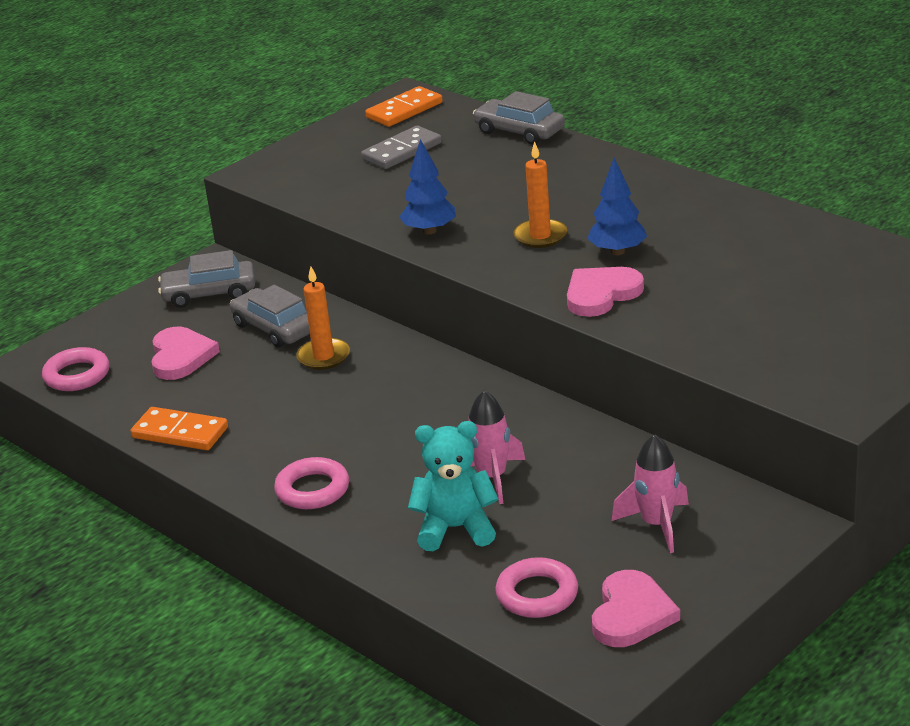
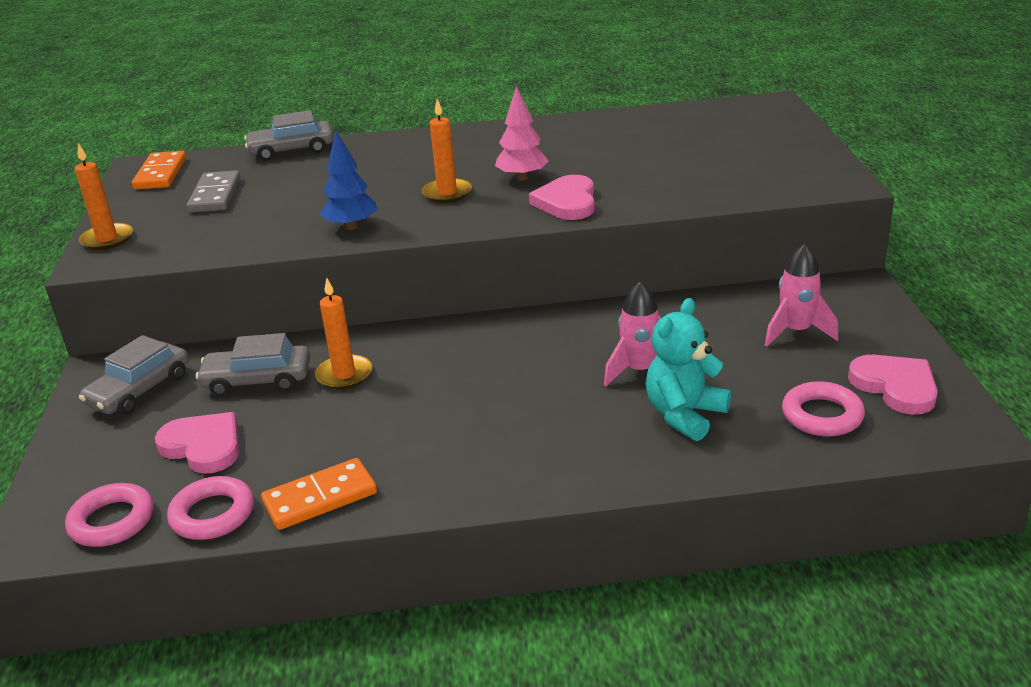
camera: 50 degrees left, 0 degrees up
pink ring [274,457,349,509] -> pink ring moved to [167,476,254,540]
blue tree [587,157,647,255] -> pink tree [495,86,548,181]
none -> orange candle [75,143,133,250]

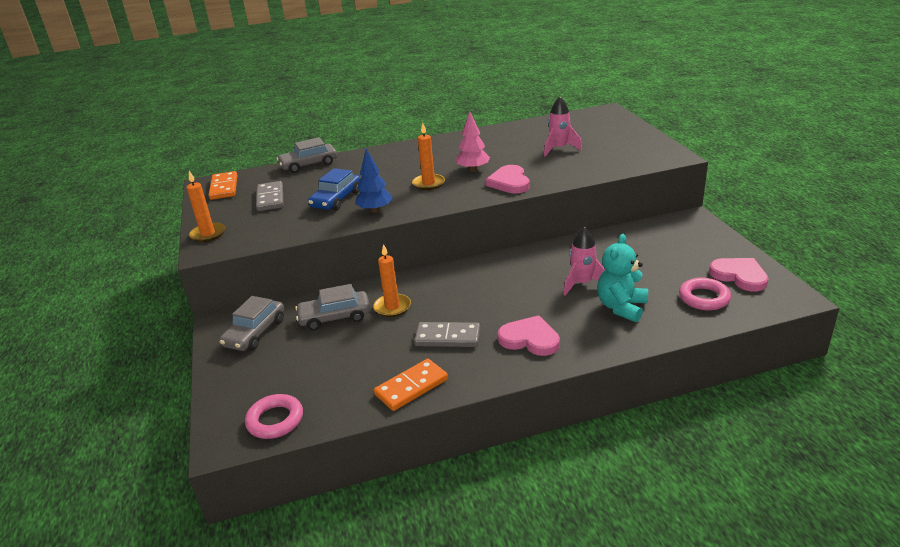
camera: 10 degrees left, 0 degrees up
pink heart [155,412,239,474] -> pink heart moved to [498,315,560,356]
pink ring [167,476,254,540] -> none
pink rocket [765,243,839,347] -> pink rocket moved to [544,97,582,157]
none -> blue car [308,168,360,211]
none -> grey domino [414,322,480,347]

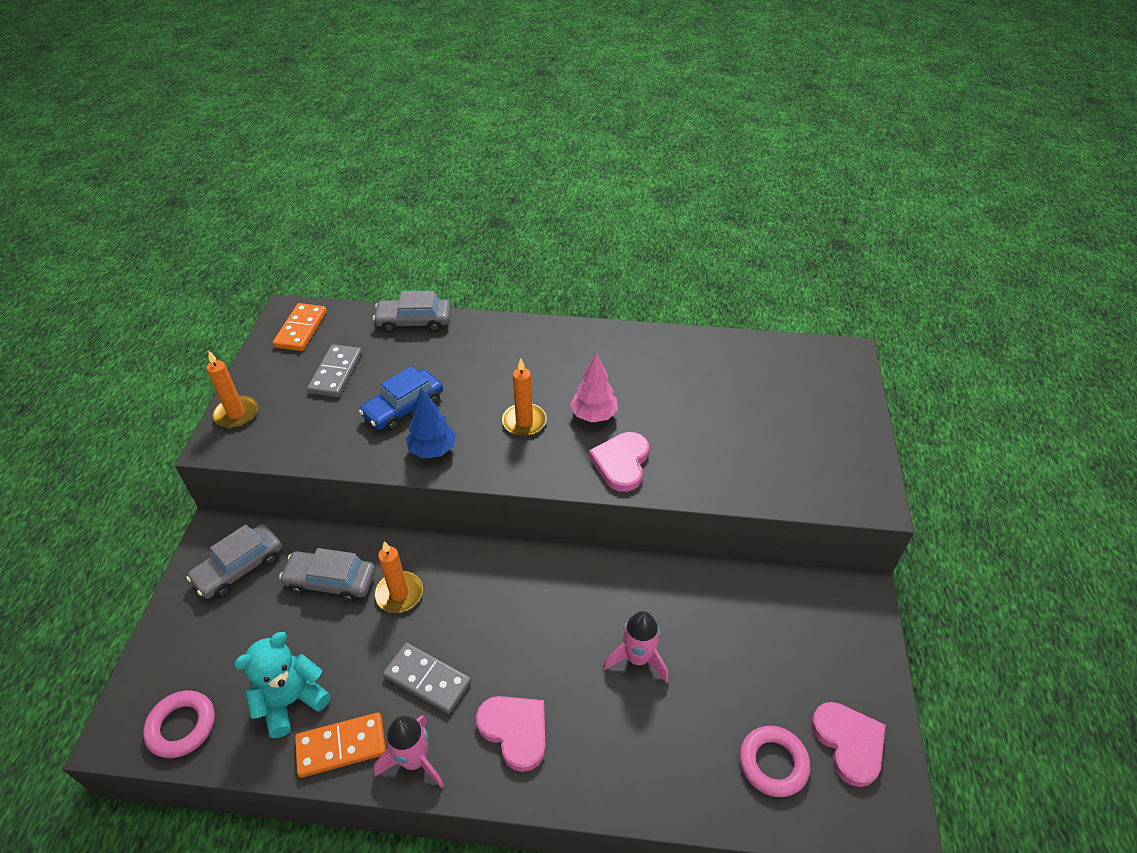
camera: 20 degrees right, 15 degrees up
pink rocket [544,97,582,157] -> pink rocket moved to [373,716,444,789]
turquoise teddy bear [597,234,648,322] -> turquoise teddy bear moved to [234,632,331,738]

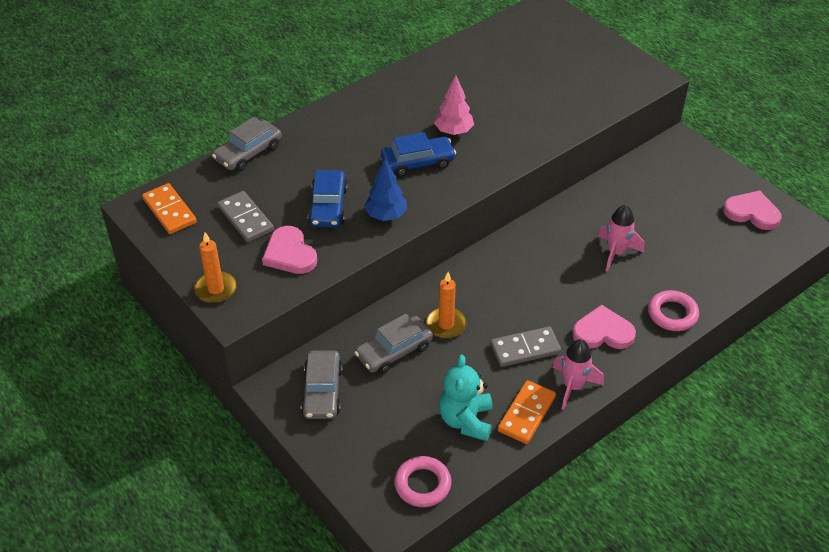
camera: 45 degrees left, 0 degrees up
orange candle [502,358,547,436] -> blue car [381,132,456,177]
pink heart [589,432,649,492] -> pink heart moved to [262,226,317,274]
pink ring [740,726,810,797] -> pink ring moved to [648,290,699,331]

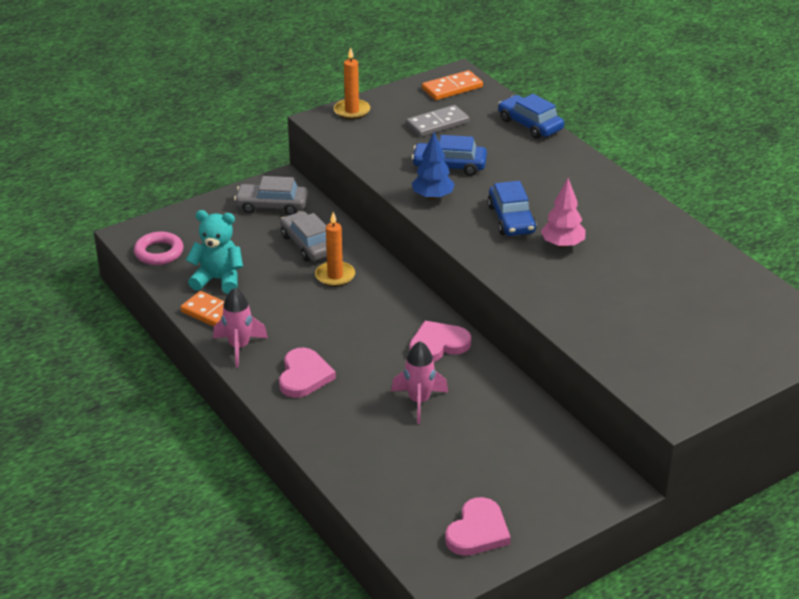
camera: 95 degrees right, 10 degrees down
grey car [212,117,282,171] -> blue car [498,94,564,139]
pink heart [262,226,317,274] -> pink heart moved to [409,321,471,362]
grey domino [491,326,561,367] -> none
pink ring [648,290,699,331] -> none

